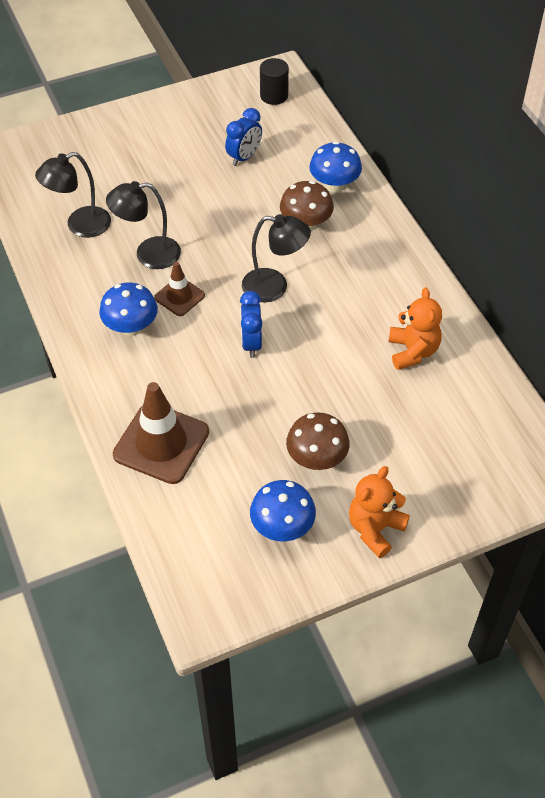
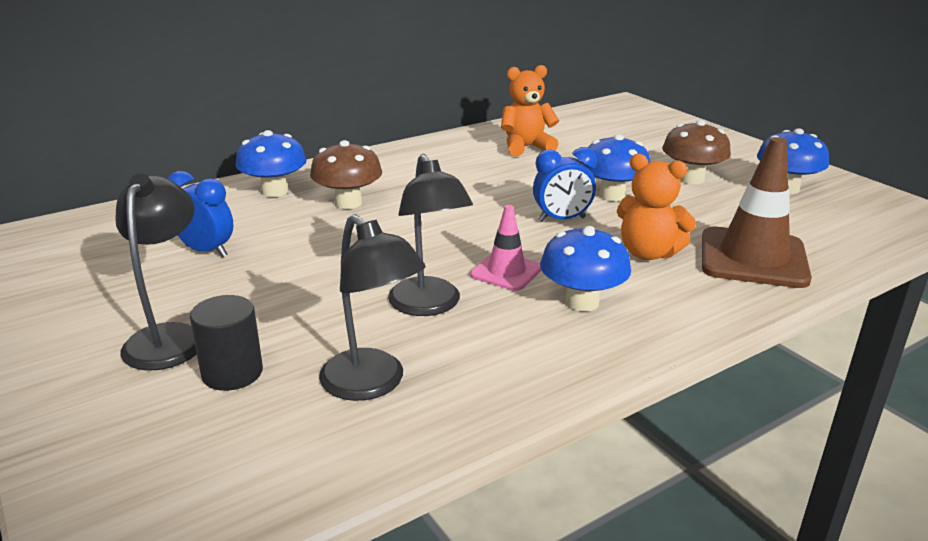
camera: 100 degrees left, 25 degrees down
brown traffic cone [154,262,205,316] -> pink traffic cone [470,205,542,291]
black lamp [242,214,311,302] -> black lamp moved to [115,173,197,371]
black cylinder [260,58,289,105] -> black cylinder moved to [190,295,263,391]
orange teddy bear [349,466,410,558] -> orange teddy bear moved to [617,154,696,260]
none -> blue mushroom [581,134,650,201]

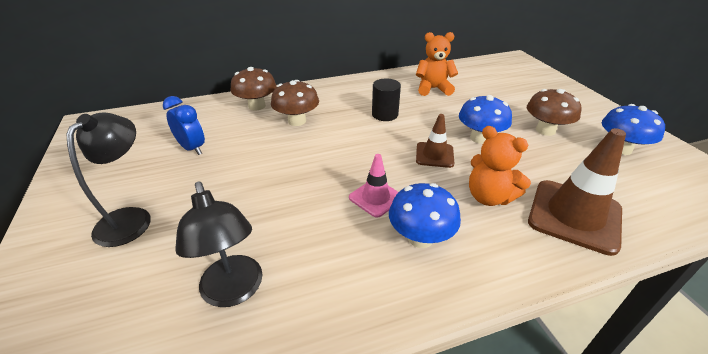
camera: 15 degrees right, 10 degrees up
black cylinder [190,295,263,391] -> black cylinder moved to [372,79,401,121]
blue mushroom [235,130,306,197] -> brown mushroom [230,67,277,111]
black lamp [388,154,473,316] -> none
blue clock [533,147,597,222] -> brown traffic cone [416,114,454,168]

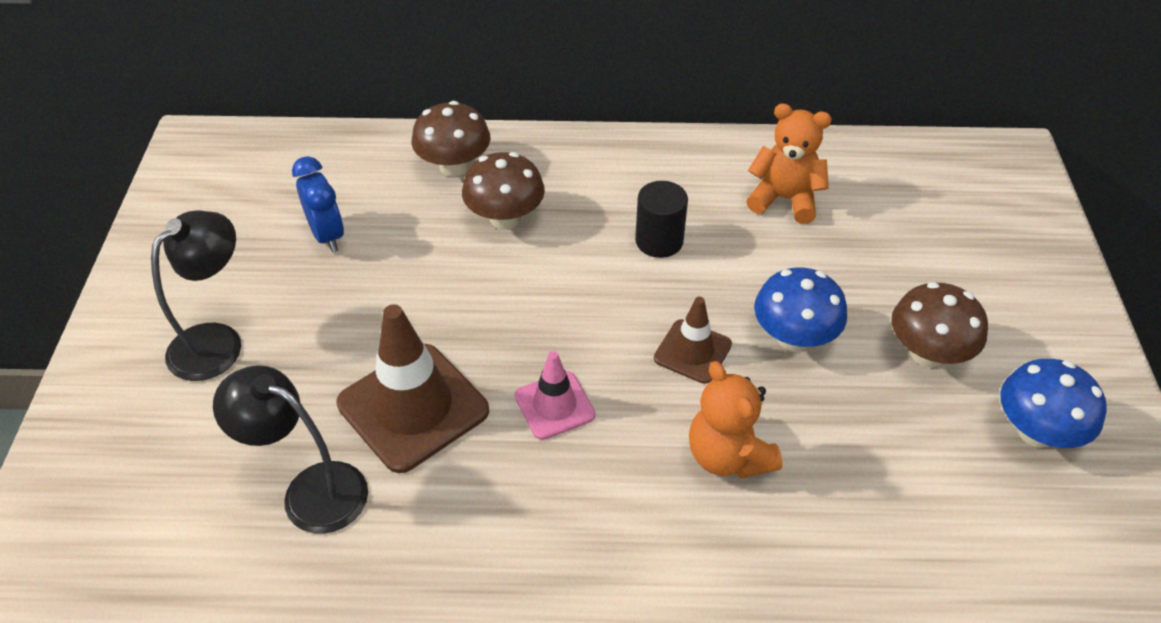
camera: 20 degrees right, 10 degrees up
black lamp [175,181,263,307] -> black lamp turned 120 degrees clockwise [213,365,368,534]
blue mushroom [389,183,461,248] -> none
brown traffic cone [528,128,626,256] -> brown traffic cone moved to [336,304,489,473]

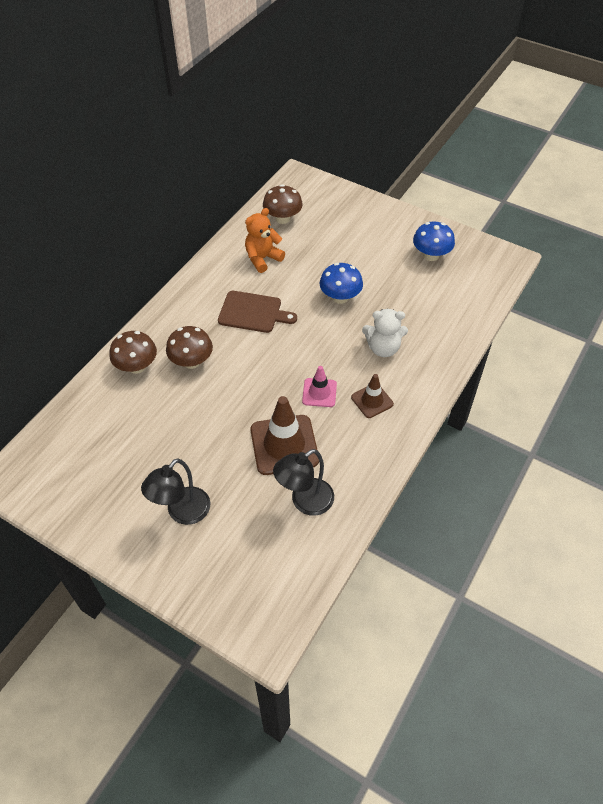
camera: 60 degrees left, 5 degrees up
black lamp [151,210,241,381] -> black lamp turned 120 degrees counterclockwise [141,458,210,525]
blue clock [292,156,344,252] -> none
black cylinder [635,181,688,258] -> brown cutting board [218,291,297,333]
brown traffic cone [654,297,732,384] -> brown traffic cone moved to [351,374,394,418]
orange teddy bear [689,361,782,478] -> white teddy bear [362,309,408,357]
brown mushroom [891,282,988,368] -> brown mushroom moved to [263,185,303,224]

